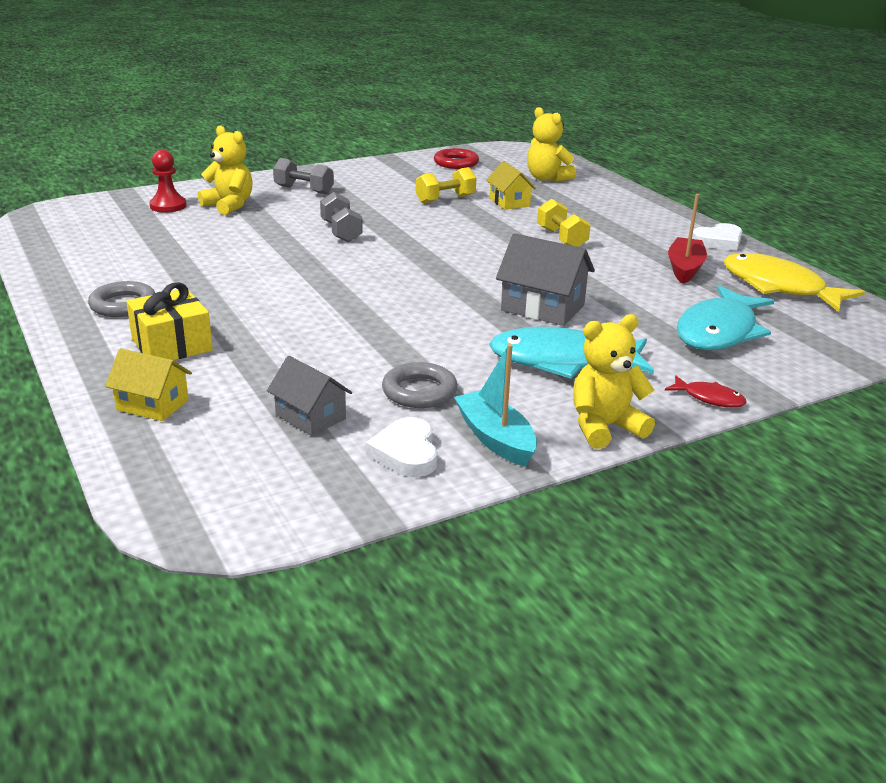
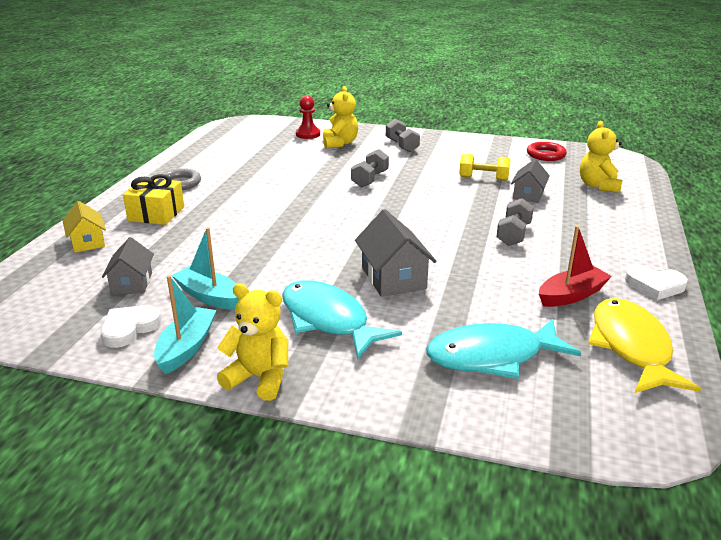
camera: 45 degrees right, 0 degrees up
grey ring [382,362,458,408] -> turquoise boat [171,227,239,310]
yellow house [486,161,536,210] -> grey house [511,159,550,203]
yellow dumbbell [537,199,591,247] -> grey dumbbell [496,198,534,246]
red fish [665,376,746,407] -> none

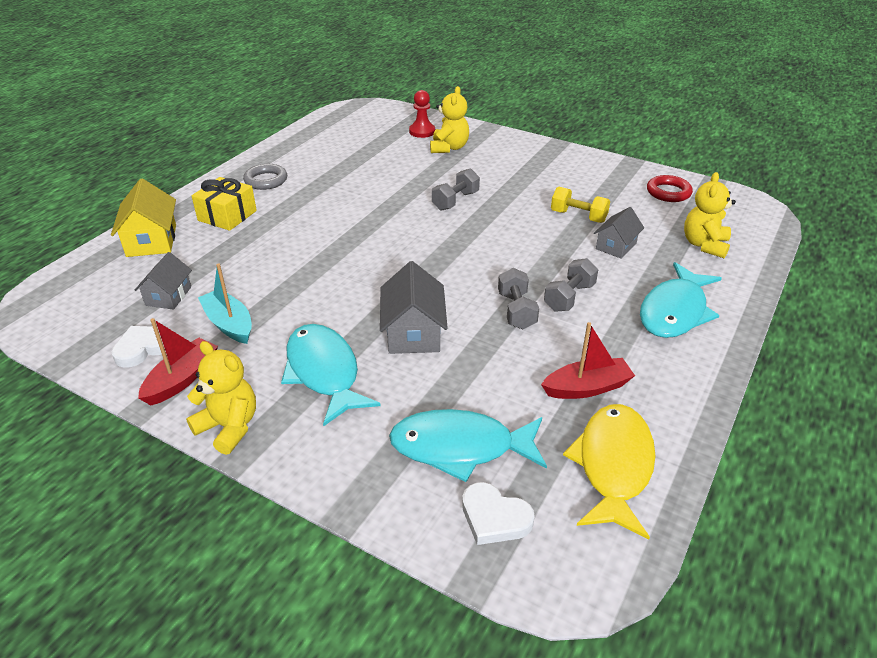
camera: 15 degrees right, 10 degrees up
yellow house [63,201,106,253] -> yellow house [111,178,176,257], size x1.52
turquoise boat [154,275,217,374] -> red boat [138,318,218,405]
grey dumbbell [386,119,420,153] -> grey dumbbell moved to [498,268,539,329]
white heart [625,265,688,300] -> white heart moved to [462,482,535,545]
none -> turquoise fish [640,262,722,338]

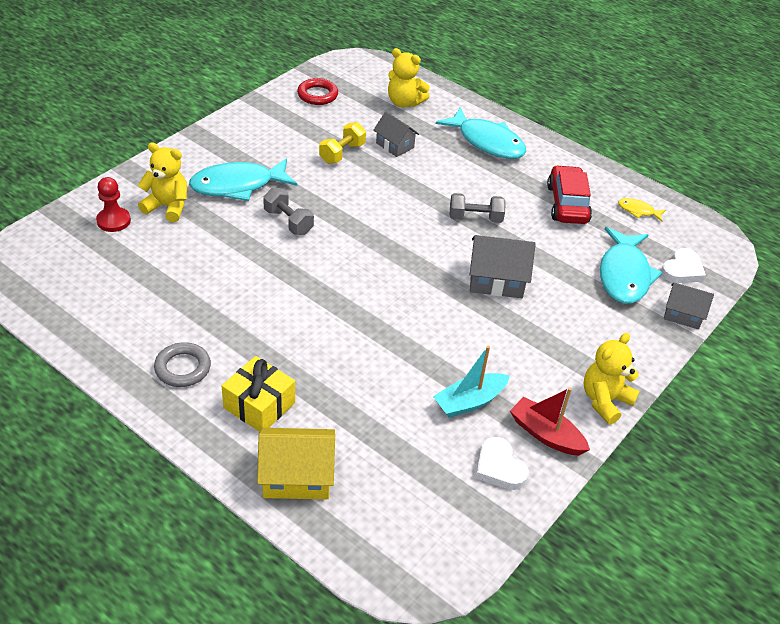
camera: 85 degrees left, 5 degrees up
grey house [135,252,192,310] -> grey house moved to [664,282,714,329]
turquoise fish [281,324,381,426] -> turquoise fish moved to [189,158,297,201]
red boat [541,322,635,399] -> red car [547,165,592,224]
grey dumbbell [544,258,598,312] -> none
yellow fish [563,404,656,540] -> yellow fish [618,198,666,221], size x0.46

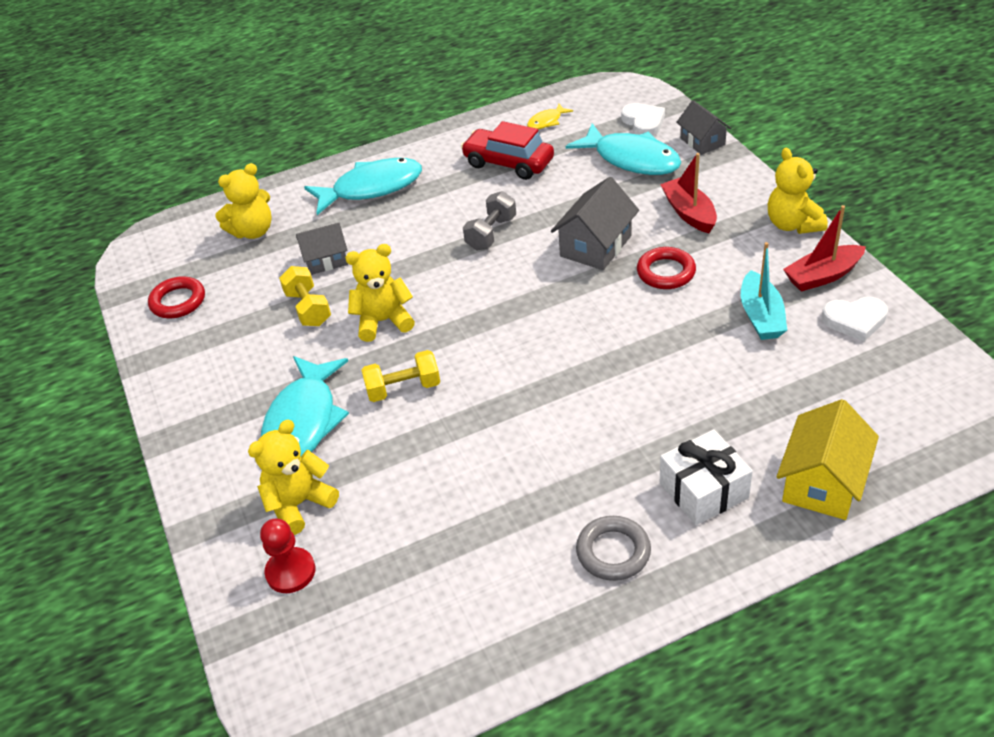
camera: 55 degrees left, 0 degrees up
yellow gift [222,356,295,432] -> white gift [660,429,753,525]
grey dumbbell [263,187,314,235] -> yellow dumbbell [361,350,440,402]
grey house [664,282,714,329] -> grey house turned 75 degrees counterclockwise [676,100,731,155]
none -> yellow teddy bear [345,244,415,342]
none -> red ring [637,247,696,289]
none -> red boat [660,153,717,233]

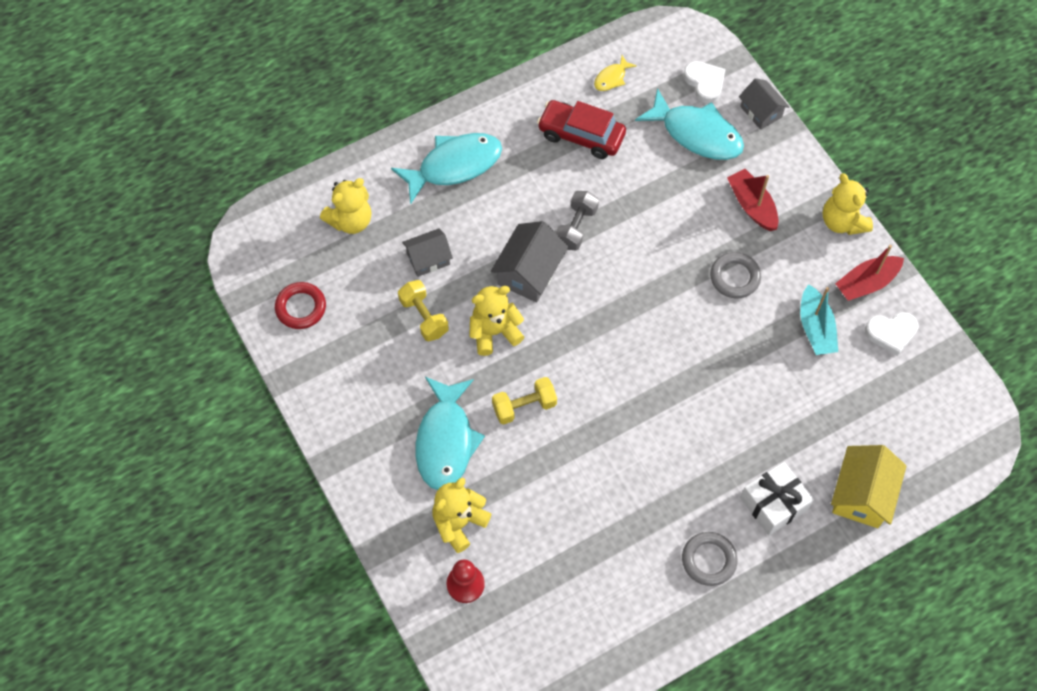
camera: 10 degrees left, 20 degrees up
grey house [551,177,639,270] -> grey house moved to [491,221,569,302]
red ring [637,247,696,289] -> grey ring [710,252,761,298]

